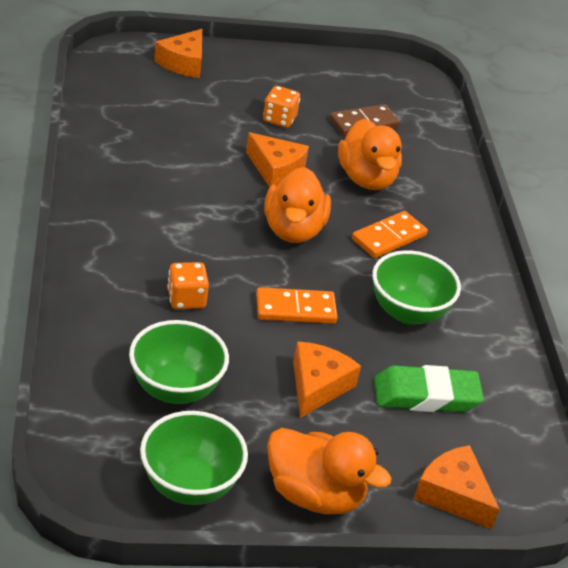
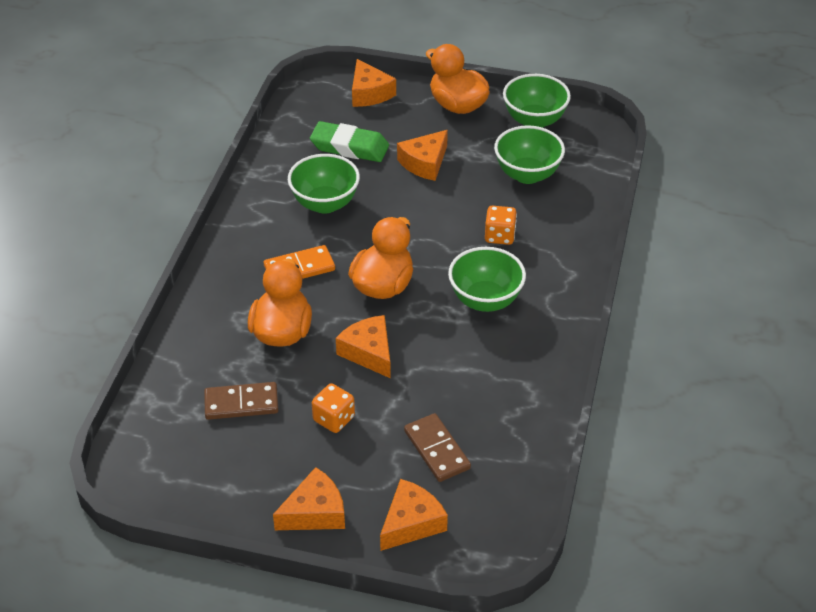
camera: 155 degrees left, 5 degrees up
orange domino [256,287,338,324] -> none
none -> orange cheese [273,467,345,530]
none -> brown domino [404,413,471,482]
none -> green bowl [448,247,526,312]

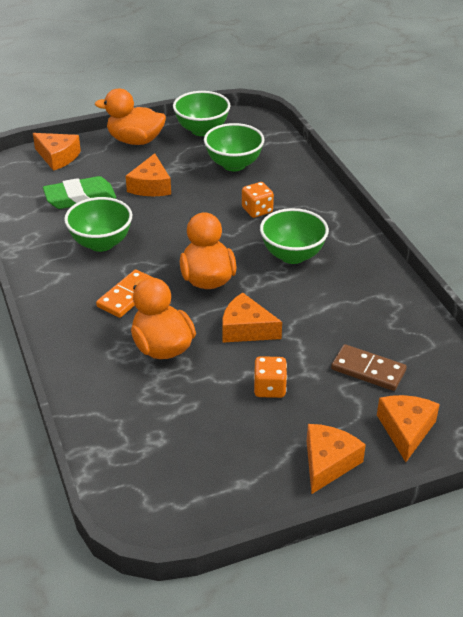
camera: 35 degrees left, 5 degrees down
brown domino [204,382,279,420] -> none

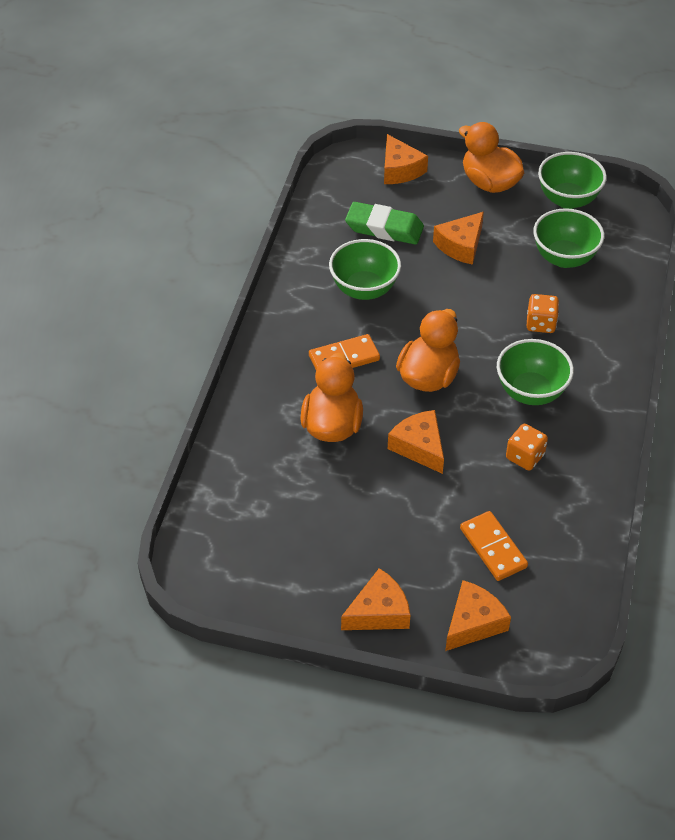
camera: 35 degrees right, 10 degrees up
orange dice [254,356,287,398] -> orange dice moved to [506,424,548,471]
brown domino [331,344,407,391] -> orange domino [460,511,528,581]

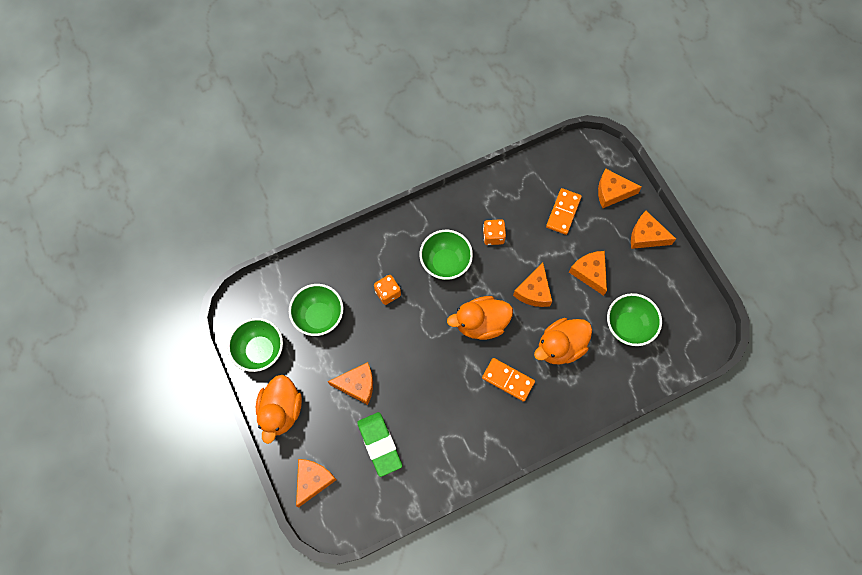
camera: 130 degrees left, 20 degrees up
green bowl [329,239,401,300] -> green bowl moved to [607,293,662,346]
none -> orange cheese [569,251,607,296]

